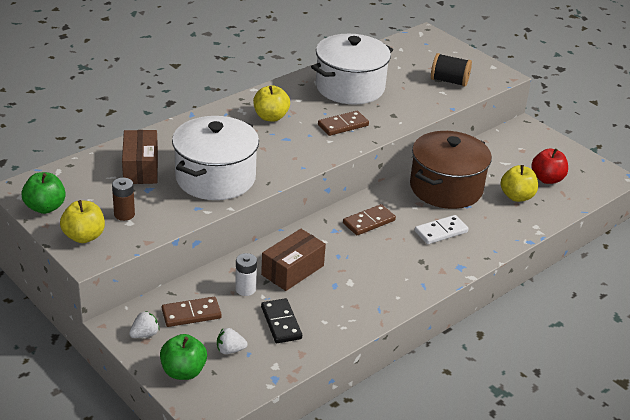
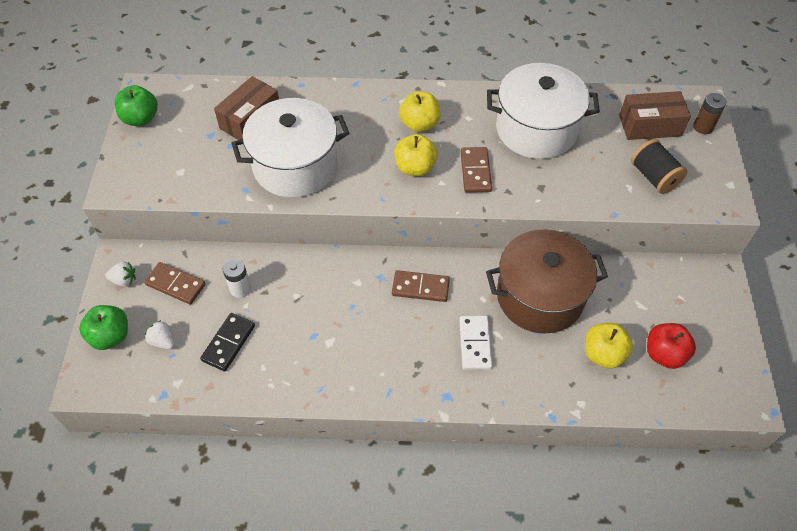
camera: 45 degrees right, 20 degrees up
yellow apple [60,200,105,243] -> yellow apple moved to [394,134,438,176]
brown battery [112,178,135,221] -> brown battery moved to [693,93,727,134]
brown box [261,229,326,291] -> brown box moved to [619,91,691,140]
brown domino [318,111,369,136] -> brown domino turned 75 degrees clockwise [461,147,492,193]
white domino [415,215,469,244] -> white domino turned 75 degrees clockwise [459,316,492,370]

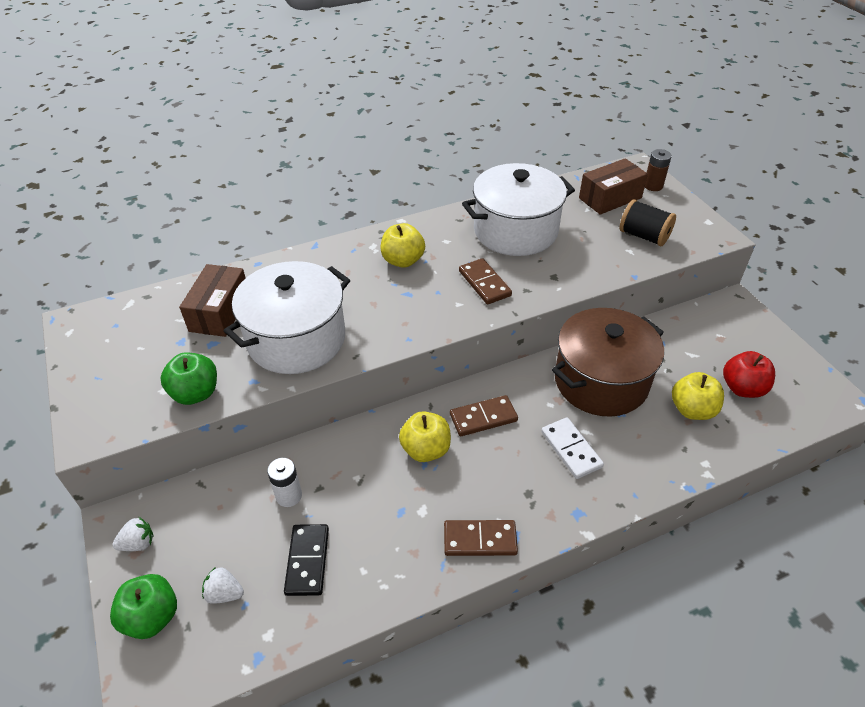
camera: 25 degrees left, 10 degrees down
green apple [115,85,158,126] -> green apple moved to [161,352,217,405]
brown domino [144,262,205,305] -> brown domino moved to [444,520,518,556]
yellow apple [394,134,438,176] -> yellow apple moved to [399,411,451,462]

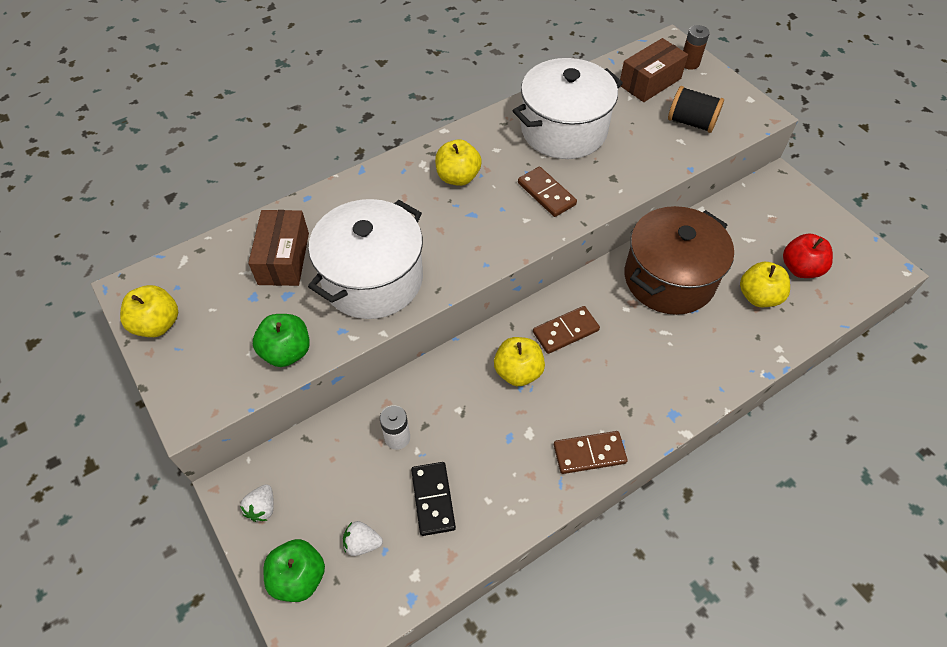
camera: 10 degrees left, 10 degrees up
white strawberry [112,517,154,551] -> white strawberry turned 135 degrees clockwise [240,484,274,522]
white domino [541,417,604,479] -> none
none -> yellow apple [120,285,178,337]

